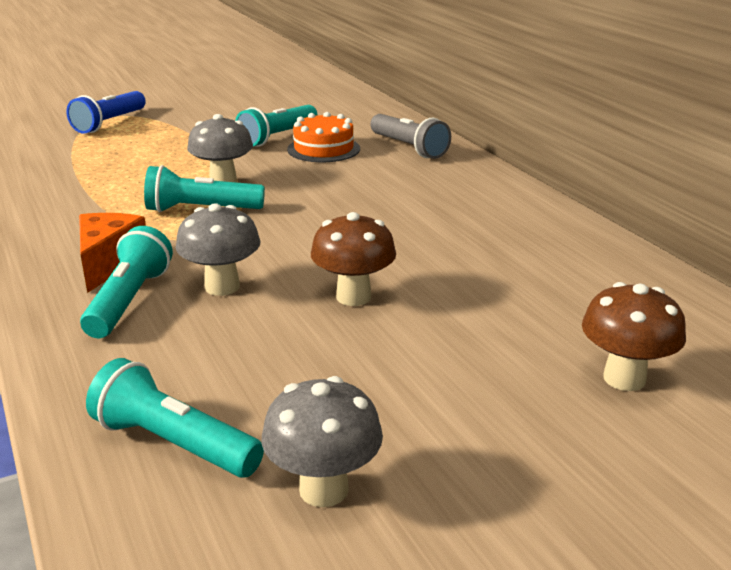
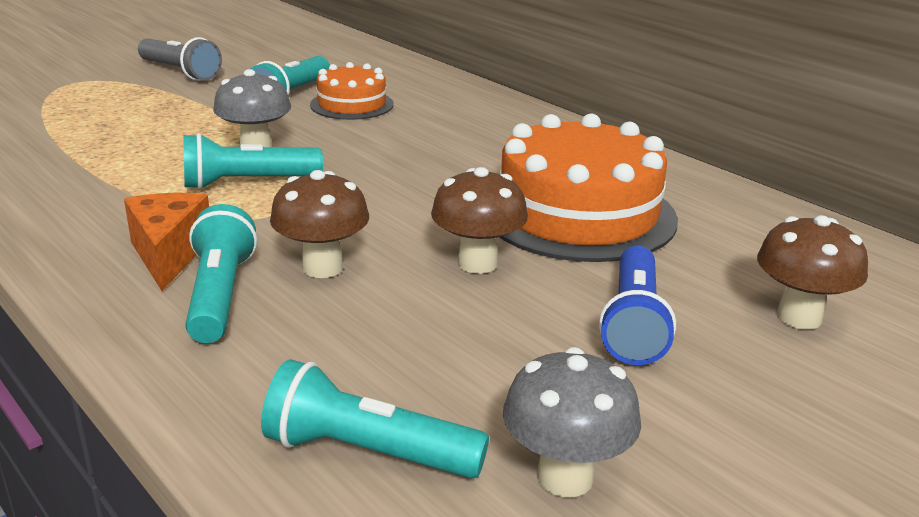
camera: 15 degrees left, 0 degrees up
blue flashlight [66,91,146,134] -> blue flashlight moved to [599,246,676,365]
grey mushroom [176,203,260,296] -> brown mushroom [270,170,369,278]
grey flashlight [370,114,451,159] -> grey flashlight moved to [138,37,222,81]
none -> orange cake [499,114,678,262]

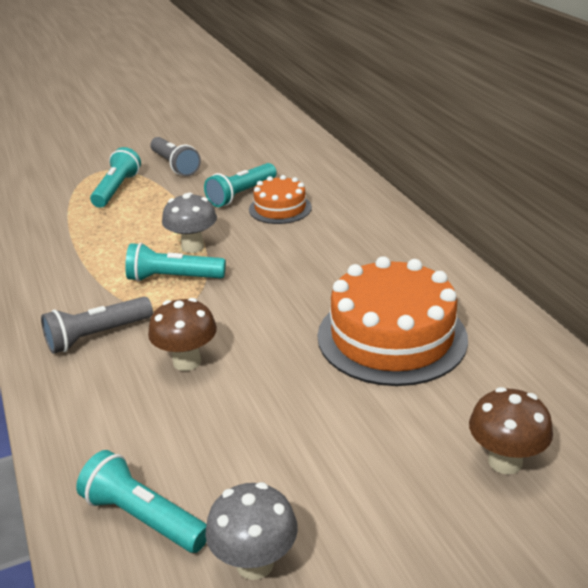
camera: 20 degrees right, 5 degrees up
orange cheese [124,193,209,291] -> grey flashlight [41,297,153,354]
turquoise flashlight [185,204,257,343] -> turquoise flashlight moved to [90,147,141,208]
brown mushroom [431,167,528,274] -> none
blue flashlight [599,246,676,365] -> none

